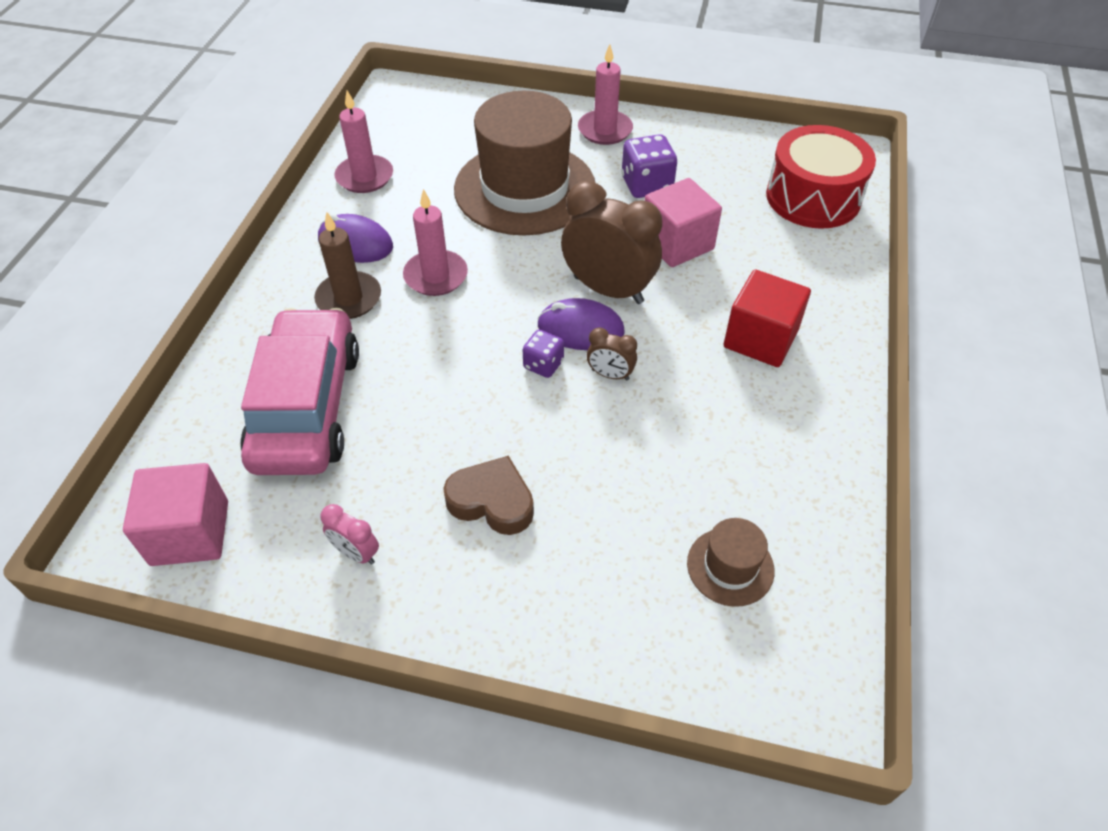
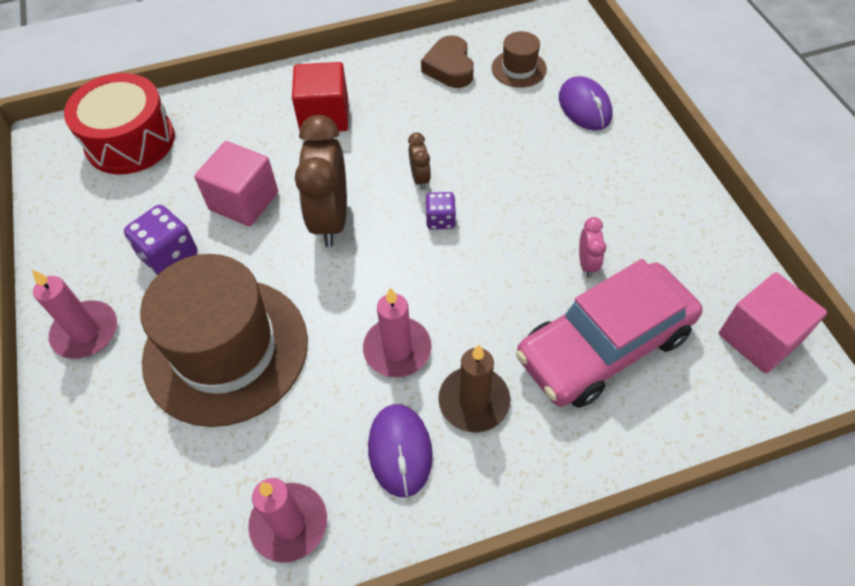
camera: 120 degrees left, 5 degrees up
pink clock [321,504,379,565] -> pink clock moved to [579,217,606,278]
brown heart [443,456,534,535] -> brown heart moved to [421,35,474,88]
purple mouse [537,298,625,350] -> purple mouse moved to [559,76,613,130]

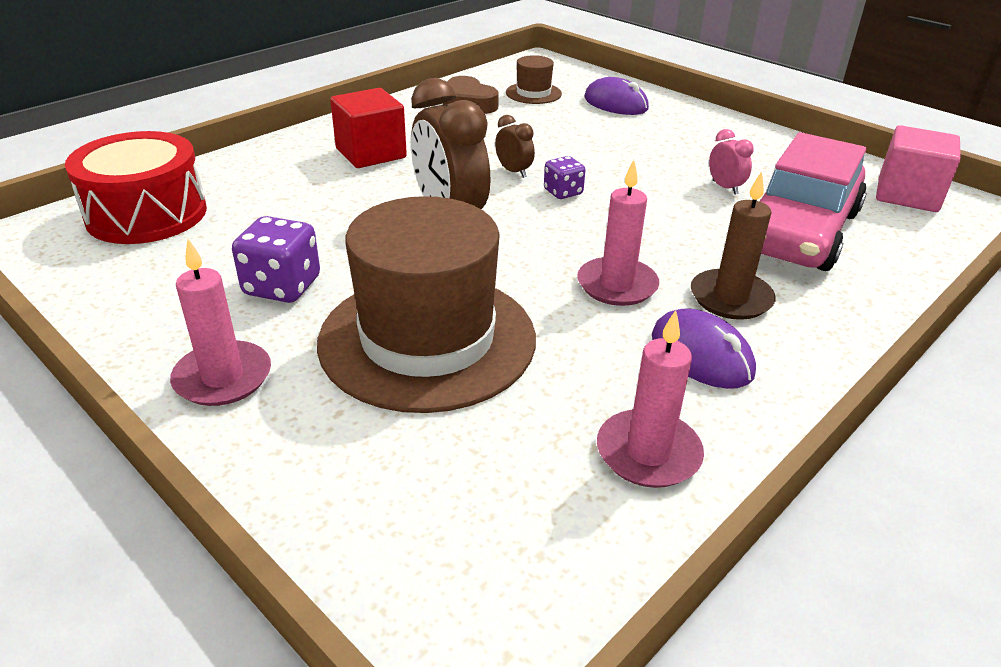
camera: 30 degrees left, 20 degrees down
pink cube [194,141,278,227] -> none

